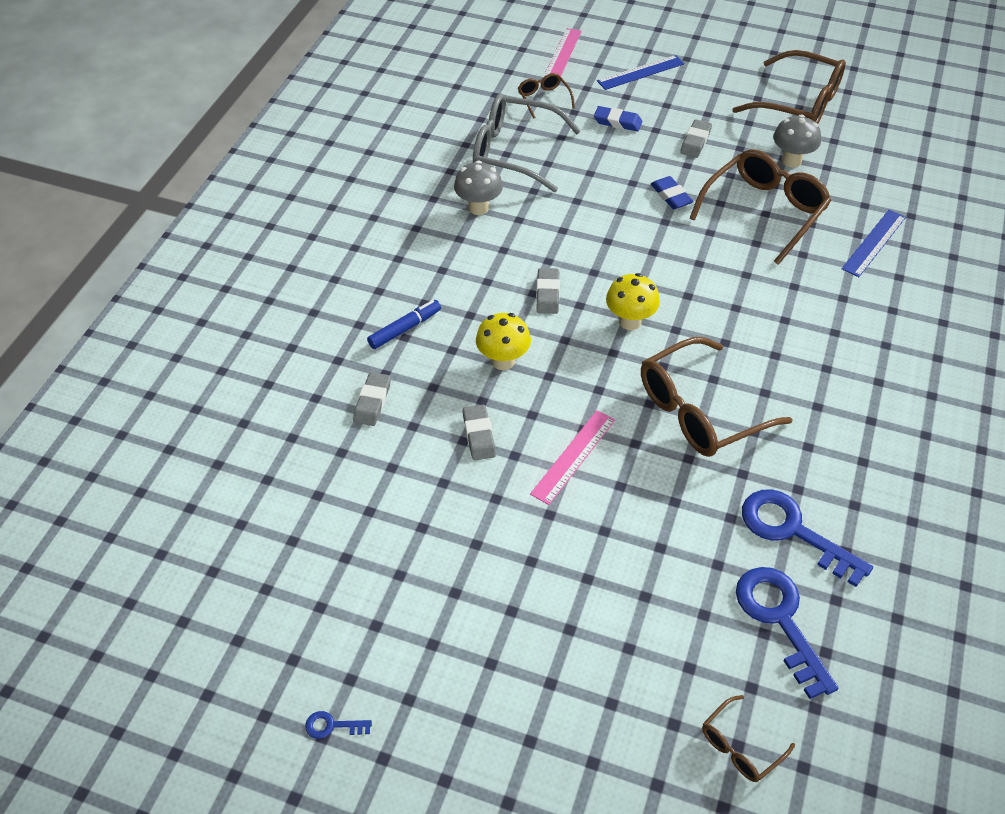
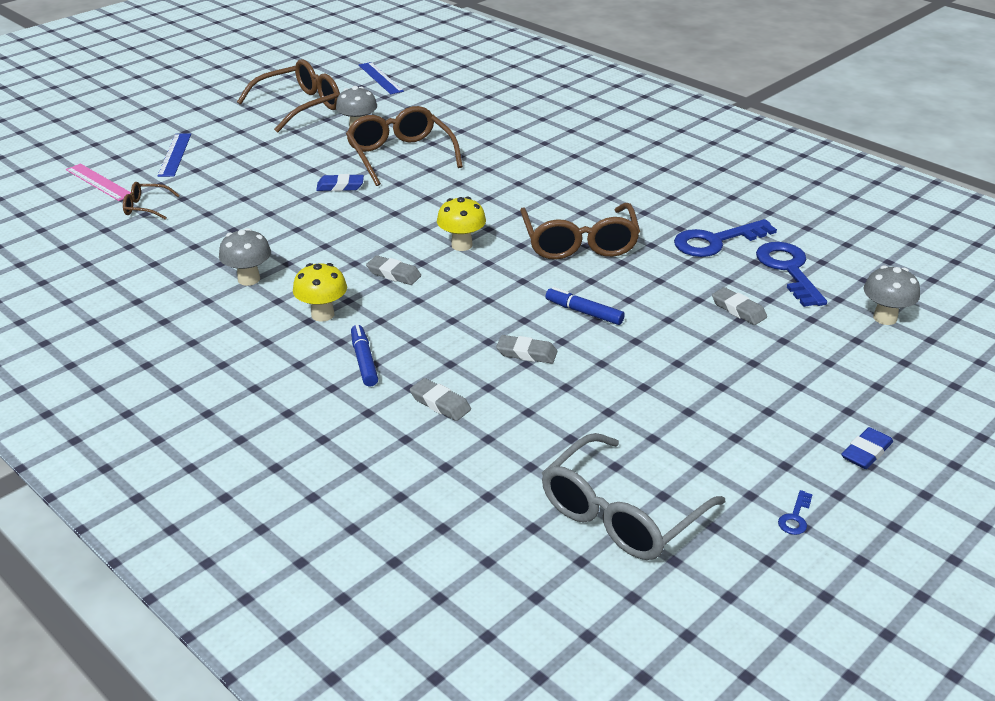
camera: 65 degrees left, 15 degrees down
grey glasses [473,93,581,192] -> grey glasses moved to [542,433,725,560]
yellow mushroom [476,313,531,370] -> yellow mushroom moved to [293,263,347,322]
pink ruler [530,411,615,505] -> blue marker [545,287,625,325]
blue eraser [594,106,642,132] -> blue eraser moved to [841,427,893,469]
grey eraser [680,119,712,158] -> grey eraser moved to [712,287,767,325]
brown glasses [702,695,795,782] -> grey mushroom [863,265,920,325]
blue key [736,567,838,699] -> blue key turned 75 degrees clockwise [756,242,827,307]
blue ruler [842,210,906,277] -> blue ruler moved to [359,62,404,94]

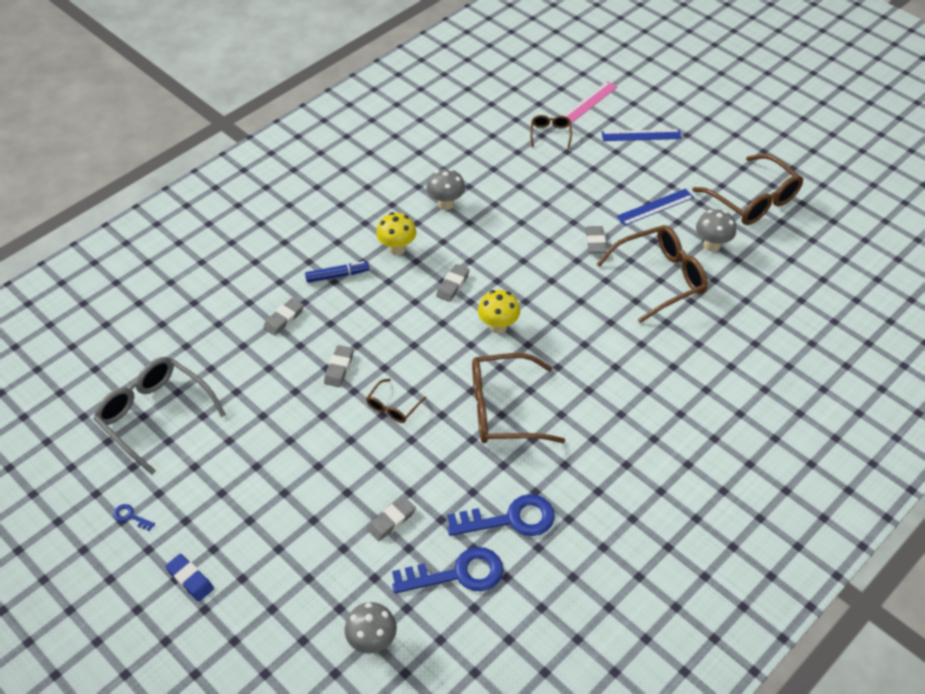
camera: 90 degrees right, 15 degrees up
blue eraser [316,174,364,191] -> grey eraser [586,226,607,253]
blue ruler [359,62,404,94] -> blue ruler moved to [617,189,694,226]
blue marker [545,287,625,325] -> brown glasses [366,379,426,423]
blue key [674,219,777,257] -> blue key turned 105 degrees clockwise [447,494,555,536]

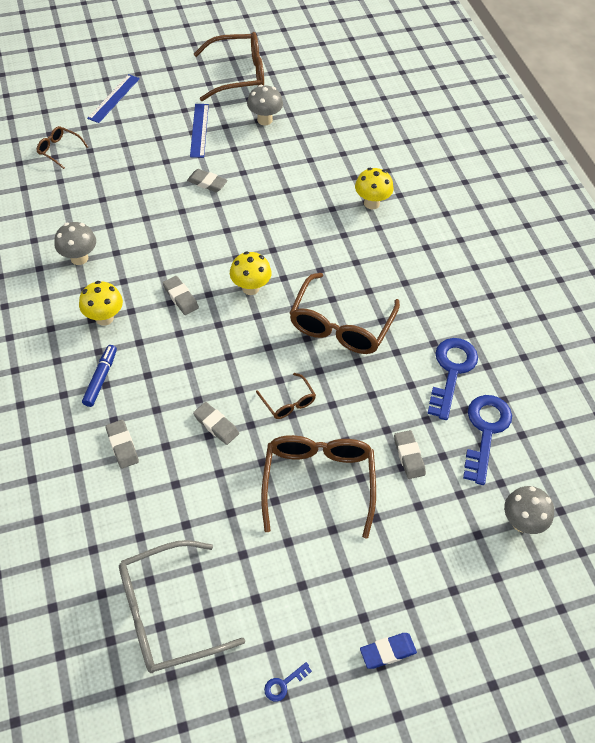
camera: 65 degrees left, 5 degrees up
pink ruler [562,81,617,123] -> none
brown glasses [597,225,708,323] -> brown glasses moved to [261,435,376,539]
none -> yellow mushroom [355,168,394,209]

